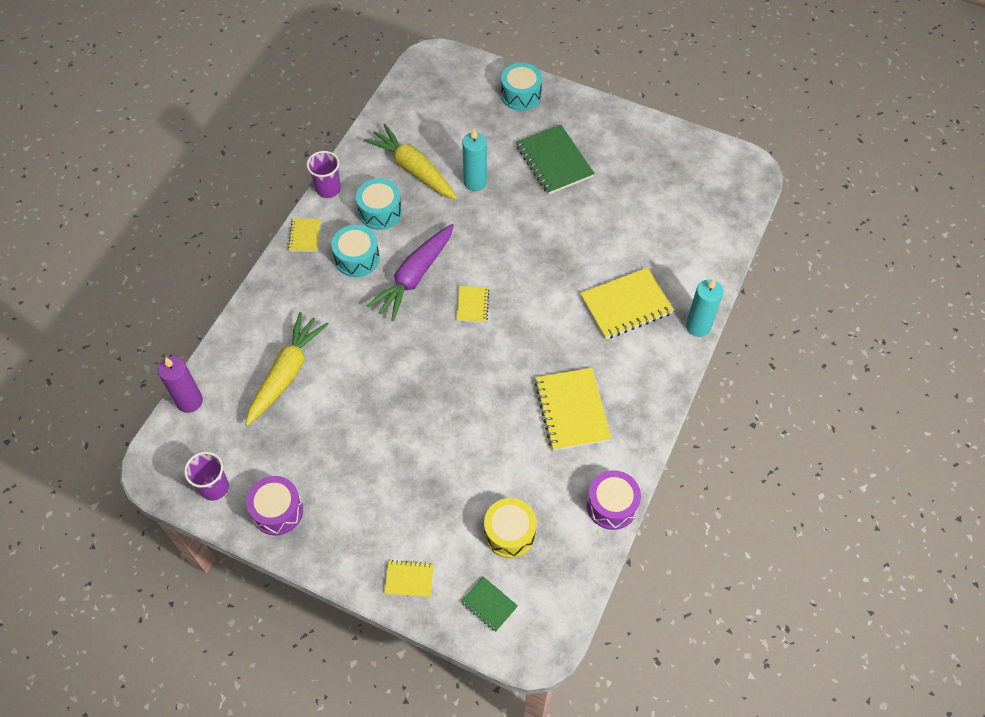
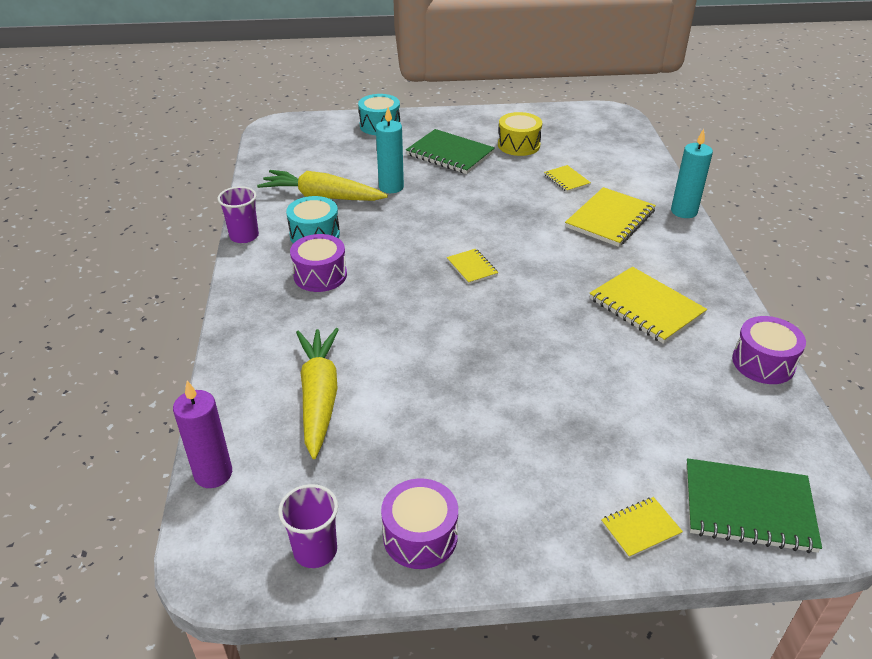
camera: 30 degrees left, 20 degrees down
yellow notebook [288,218,321,252] -> yellow notebook moved to [544,165,591,192]
turquoise drum [332,225,380,277] -> purple drum [290,234,347,292]
purple carrot [367,224,454,321] -> none
green notebook [461,577,518,632] -> green notebook [686,458,822,553], size x1.91
yellow drum [484,498,537,558] -> yellow drum moved to [498,112,542,156]

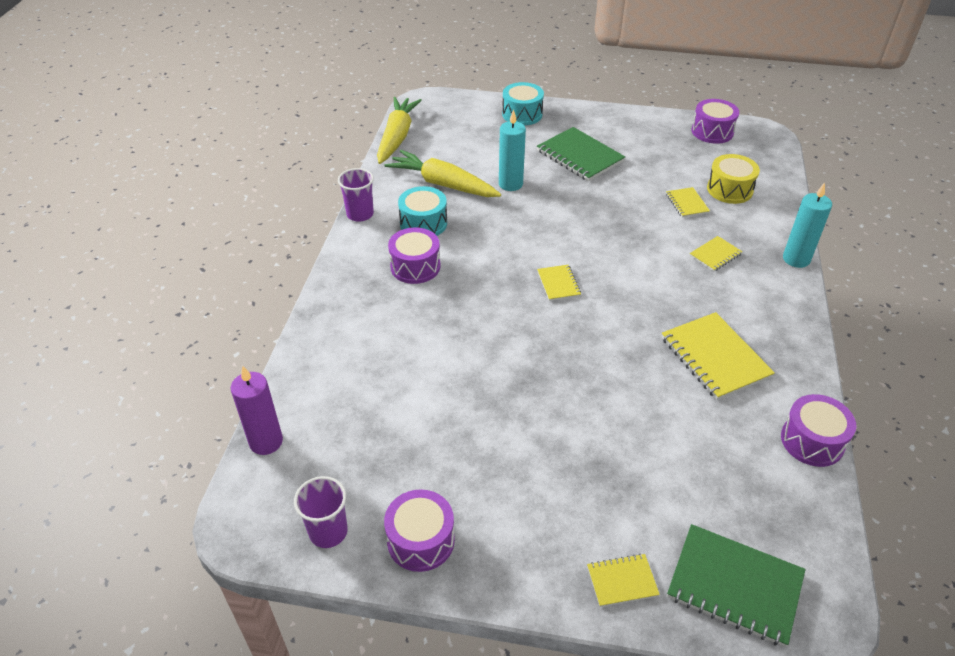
camera: 15 degrees right, 5 degrees up
yellow carrot [296,328,339,459] -> yellow carrot moved to [377,97,422,164]
yellow drum [498,112,542,156] -> yellow drum moved to [707,154,760,204]
yellow notebook [565,187,656,247] -> yellow notebook [690,236,742,272], size x0.52
none -> purple drum [692,99,739,144]

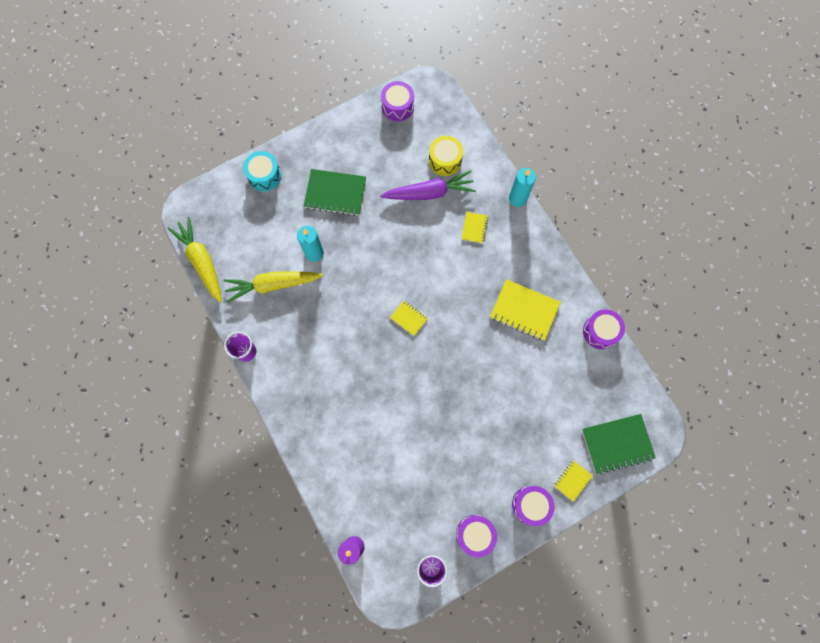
camera: 40 degrees left, 30 degrees up
purple drum [388,227,440,284] -> purple drum moved to [512,486,555,526]
turquoise drum [398,186,447,236] -> none
yellow notebook [666,187,710,218] -> purple carrot [380,170,476,200]

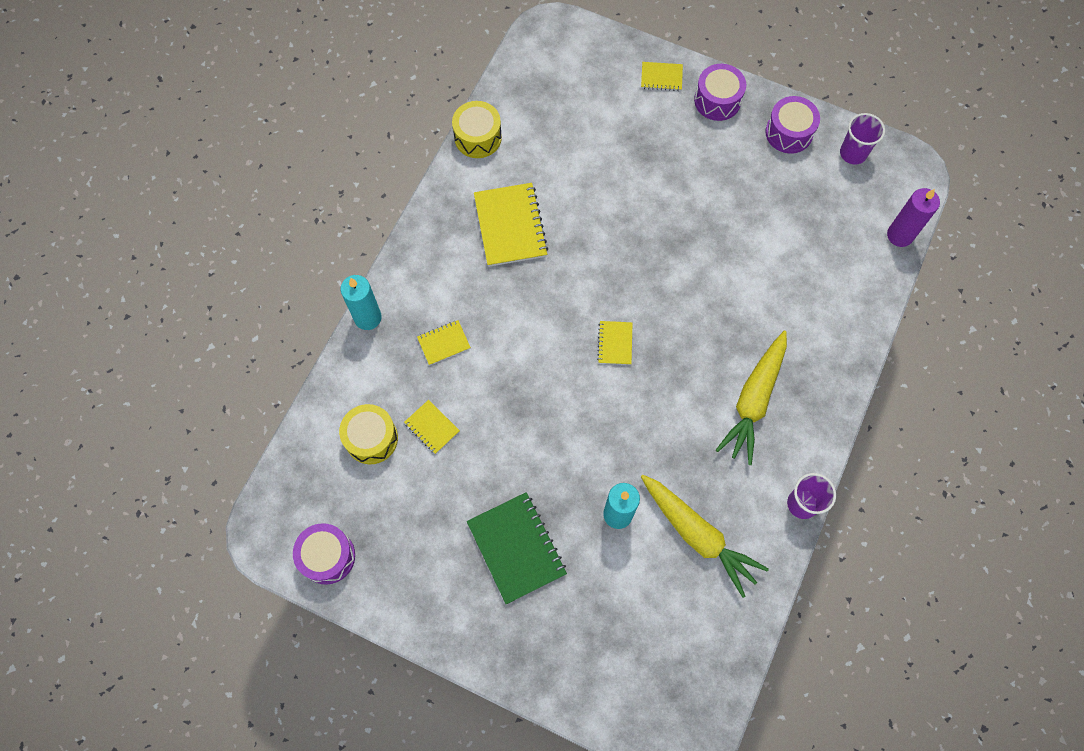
camera: 125 degrees left, 5 degrees down
yellow carrot [168,217,222,303] -> yellow carrot moved to [716,331,787,465]
turquoise drum [243,151,281,191] -> none
purple carrot [380,170,476,200] -> yellow notebook [404,400,460,454]
green notebook [582,414,656,474] -> none
purple drum [583,309,625,349] -> yellow drum [452,101,502,158]

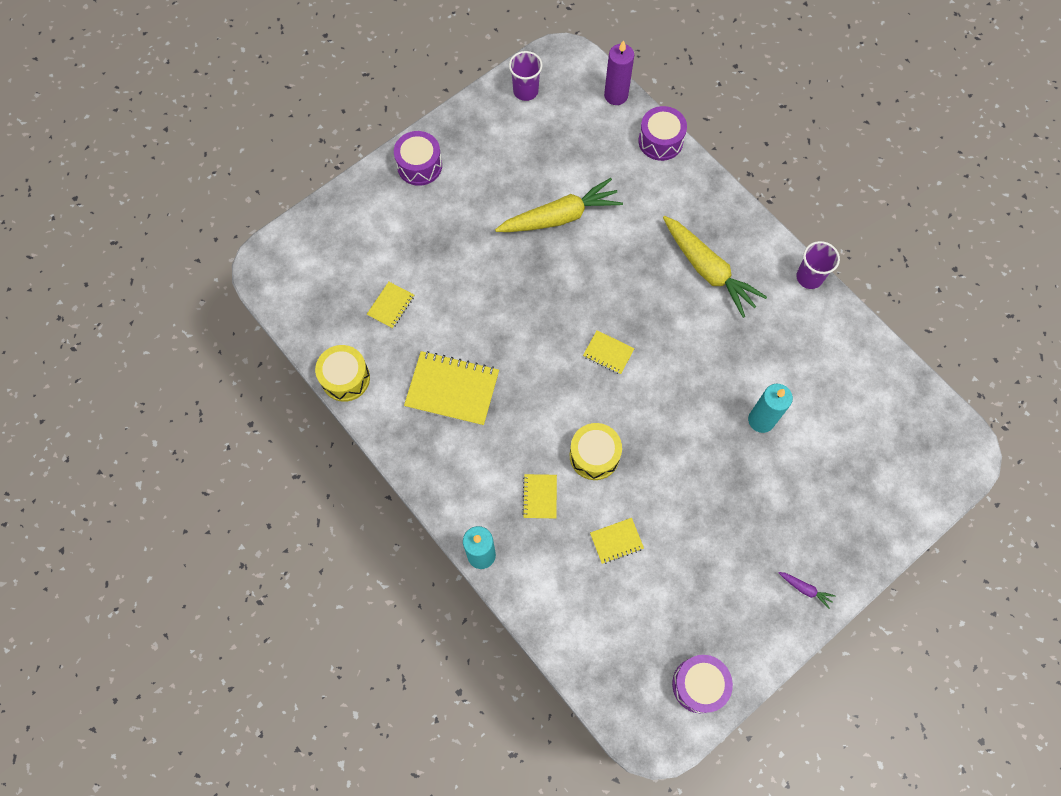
camera: 65 degrees left, 0 degrees up
yellow drum [339,404,398,464] -> yellow drum moved to [570,423,622,480]
green notebook [467,492,567,604] -> none
yellow notebook [641,62,683,91] -> yellow notebook moved to [367,282,414,329]
yellow carrot [641,475,769,598] -> yellow carrot moved to [495,178,623,232]
purple drum [765,96,820,154] -> purple drum moved to [638,106,687,161]
none -> purple carrot [778,572,835,609]

